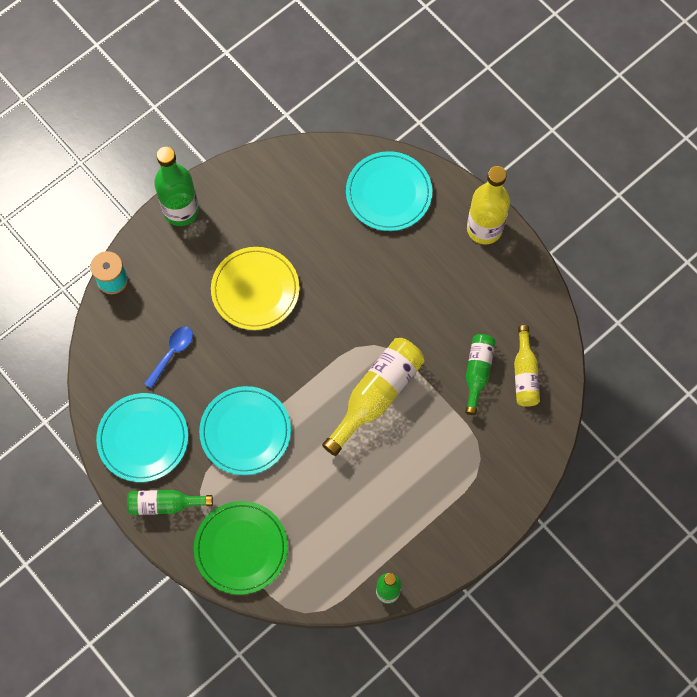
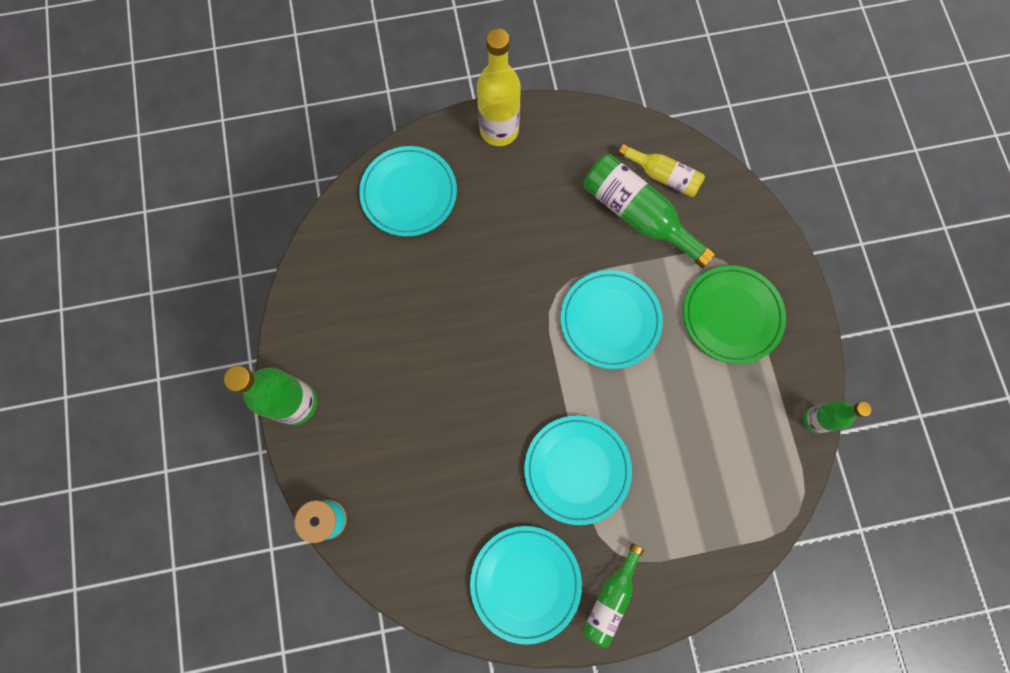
camera: 60 degrees left, 5 degrees up
blue spoon [144,326,193,389] -> none
green plate [194,501,288,595] -> green plate moved to [683,265,786,364]
yellow plate [211,247,300,330] -> none
yellow bottle [322,338,424,456] -> turquoise plate [561,270,663,369]
green bottle [465,334,496,415] -> green bottle [584,154,716,268], size x1.64

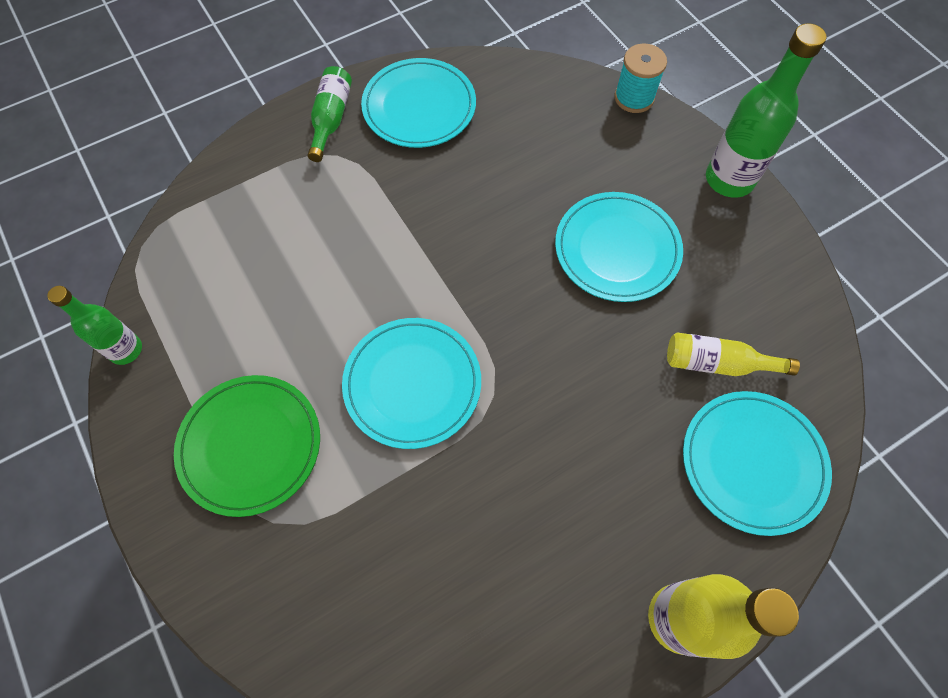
camera: 160 degrees right, 10 degrees down
turquoise plate [524,416,632,525] -> turquoise plate moved to [555,192,683,302]
green bottle [584,154,716,268] -> none
yellow bottle [618,144,705,197] -> yellow bottle moved to [667,332,800,376]

